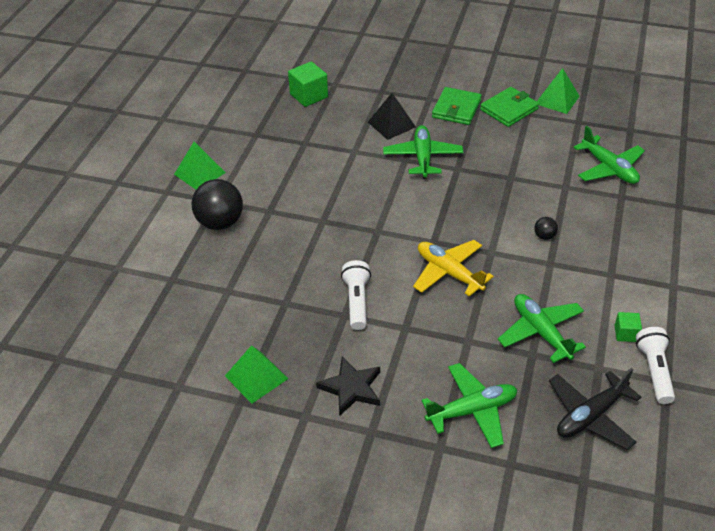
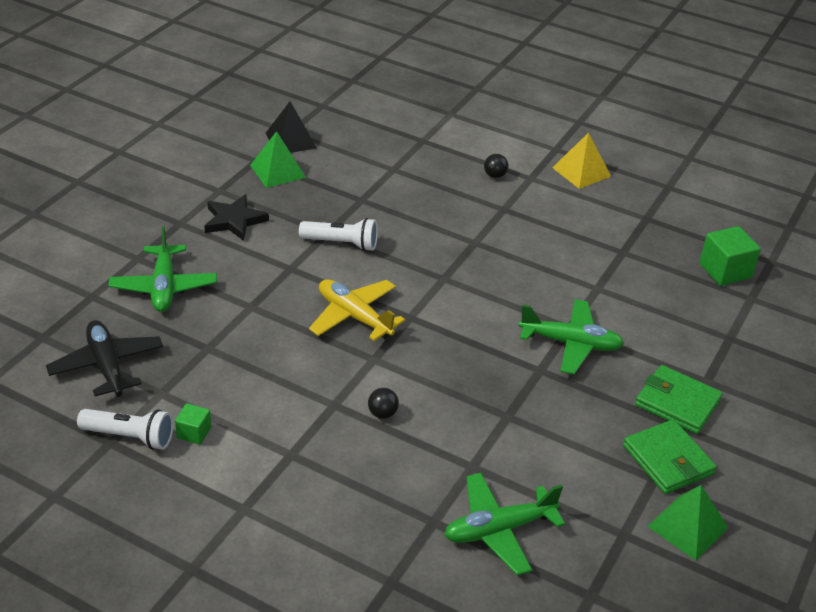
camera: 100 degrees right, 5 degrees down
green pyramid [174,142,226,189] -> yellow pyramid [552,133,611,189]
black ball [192,179,243,230] -> black ball [484,154,508,178], size x0.45
black pyramid [368,93,416,140] -> black pyramid moved to [266,102,317,153]
yellow plane [413,240,494,297] -> yellow plane turned 105 degrees counterclockwise [309,279,405,341]
green plane [498,294,586,363] -> none

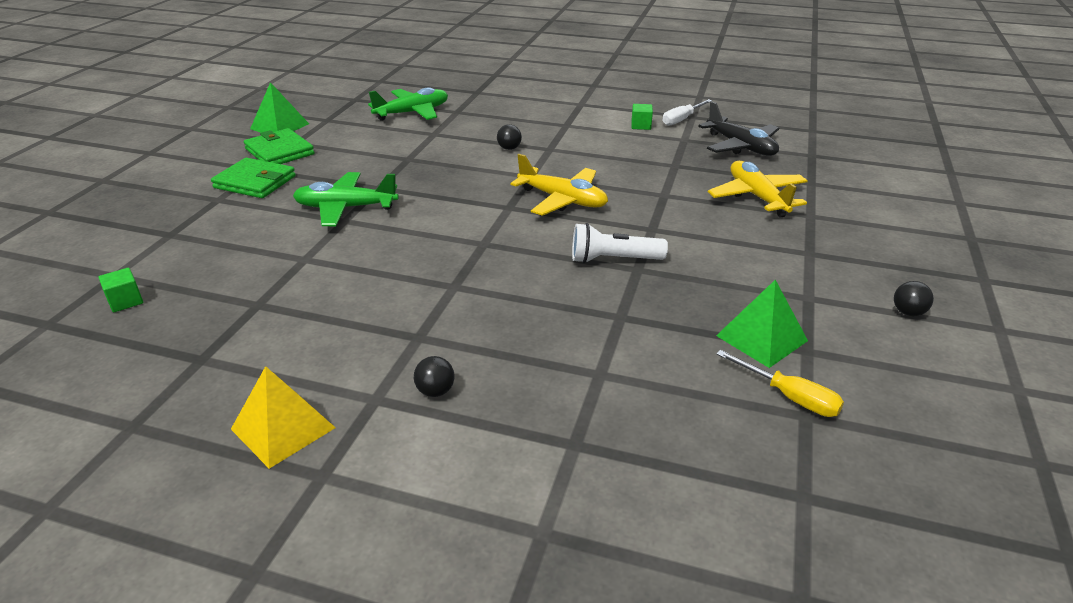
camera: 170 degrees right, 5 degrees down
white flashlight [77,409,174,450] -> white screwdriver [663,99,712,126]
green plane [108,226,217,312] -> yellow plane [708,161,808,218]
black star [204,194,269,241] -> none
black pyramid [266,102,317,153] -> yellow screwdriver [717,350,844,417]
green cube [699,226,761,286] -> green cube [99,268,143,312], size x0.56
none -> black ball [894,281,934,316]

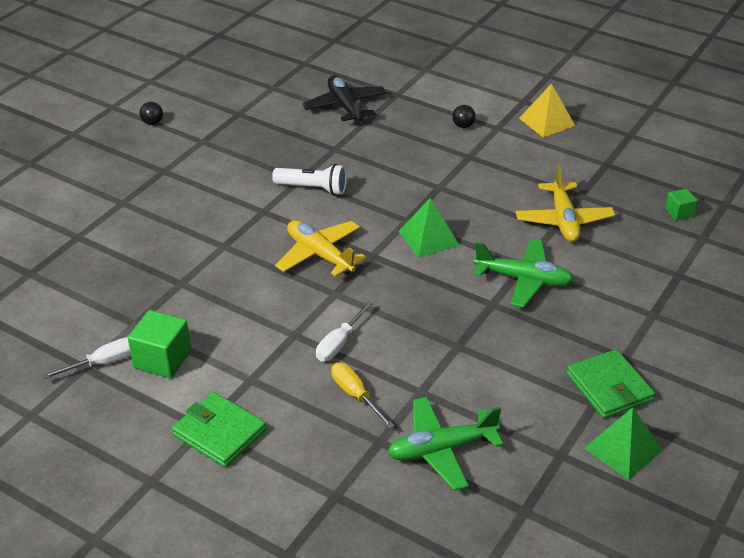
camera: 165 degrees left, 5 degrees up
green wallet [211,158,296,198] -> green wallet moved to [172,392,266,467]
black ball [497,124,522,150] -> white screwdriver [316,301,373,361]
green cube [631,104,653,130] -> green cube [128,310,191,378], size x1.77
black plane [698,101,779,156] -> black plane moved to [302,75,387,125]
yellow plane [708,161,808,218] -> yellow plane moved to [516,165,615,242]
green pyramid [716,280,808,368] -> green pyramid moved to [398,198,459,258]
yellow screwdriver [717,350,844,417] -> yellow screwdriver moved to [331,363,395,429]

